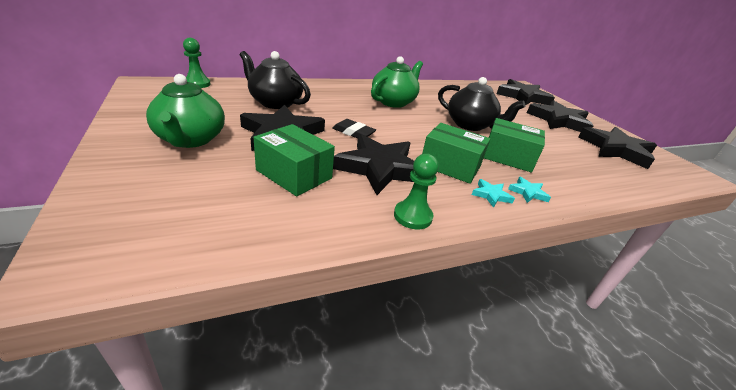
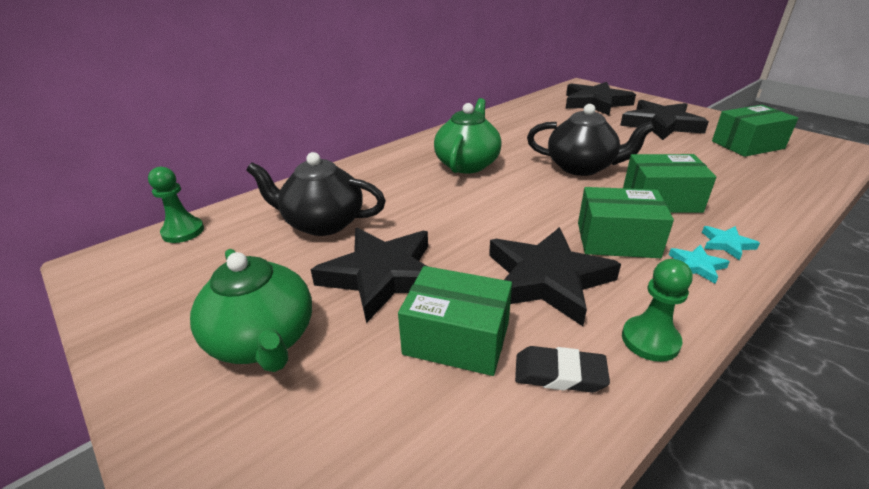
camera: 15 degrees left, 0 degrees up
black eraser [333,119,376,139] -> black eraser moved to [515,346,610,393]
black star [578,127,657,169] -> green box [712,105,798,157]

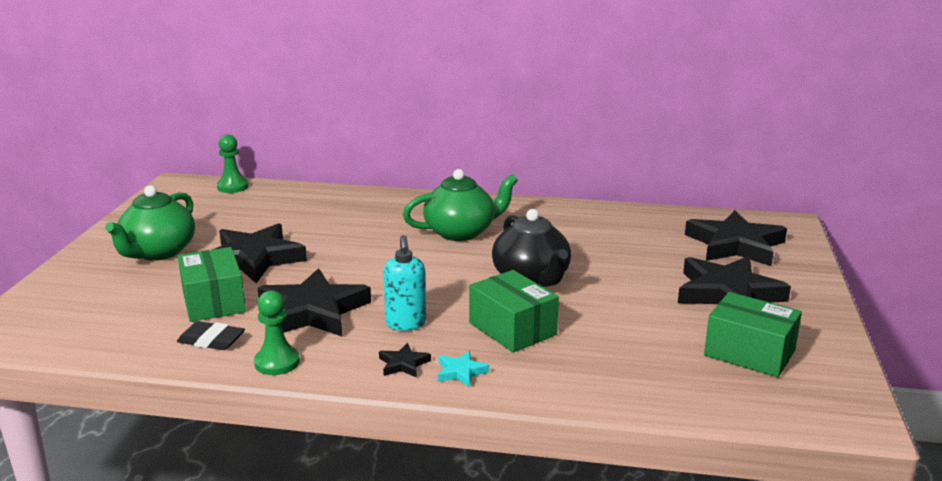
camera: 50 degrees right, 10 degrees down
black teapot [246,152,386,236] -> none
black eraser [515,346,610,393] -> black eraser turned 45 degrees counterclockwise [177,321,245,350]
green box [578,187,674,258] -> turquoise soap dispenser [383,235,426,331]
turquoise star [669,245,730,284] -> black star [379,343,431,378]

